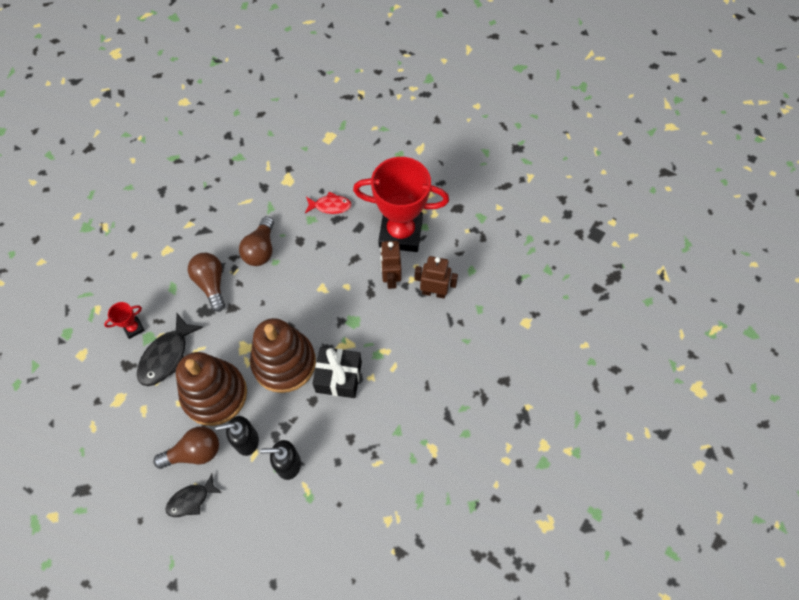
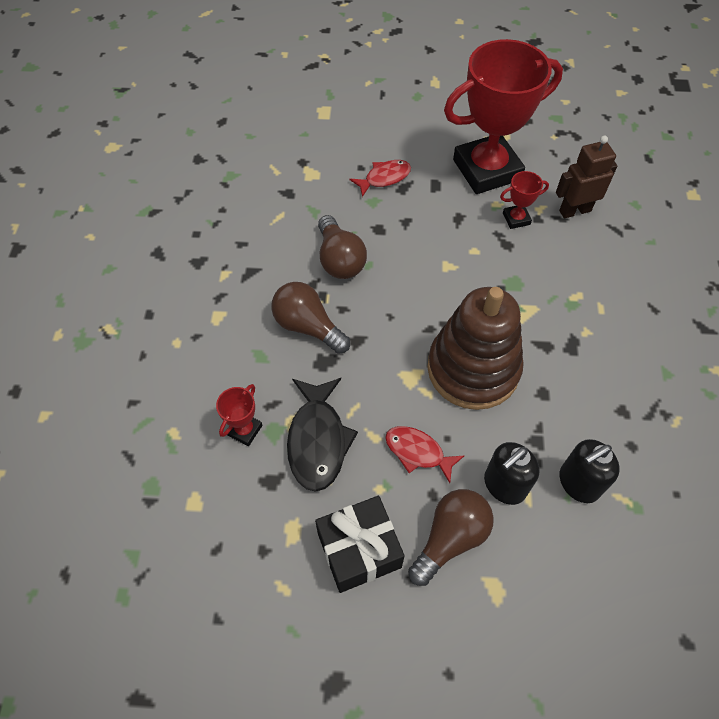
camera: 30 degrees left, 5 degrees down
black fish [165,474,222,517] -> none
brown stacking toy [176,352,247,426] -> red fish [385,426,464,483]
black gift [312,347,362,398] -> black gift moved to [315,496,405,593]
brown robot [380,241,402,289] -> red trophy [500,171,549,229]

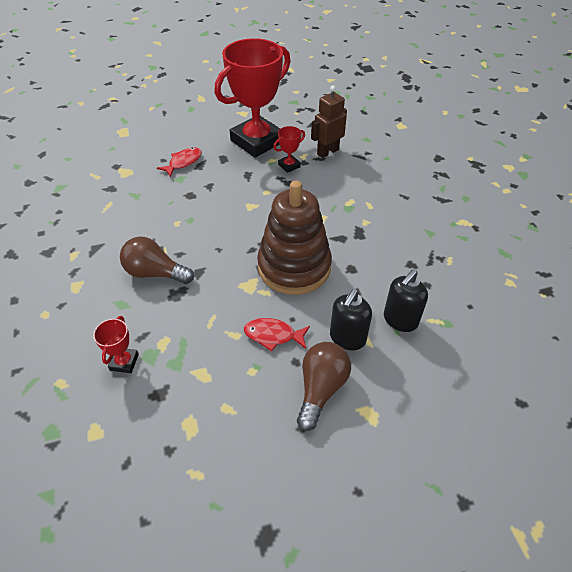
camera: 20 degrees left, 10 degrees down
black fish [287,378,358,492] -> none
black gift [315,496,405,593] -> none
brown light bulb [318,215,367,279] -> none

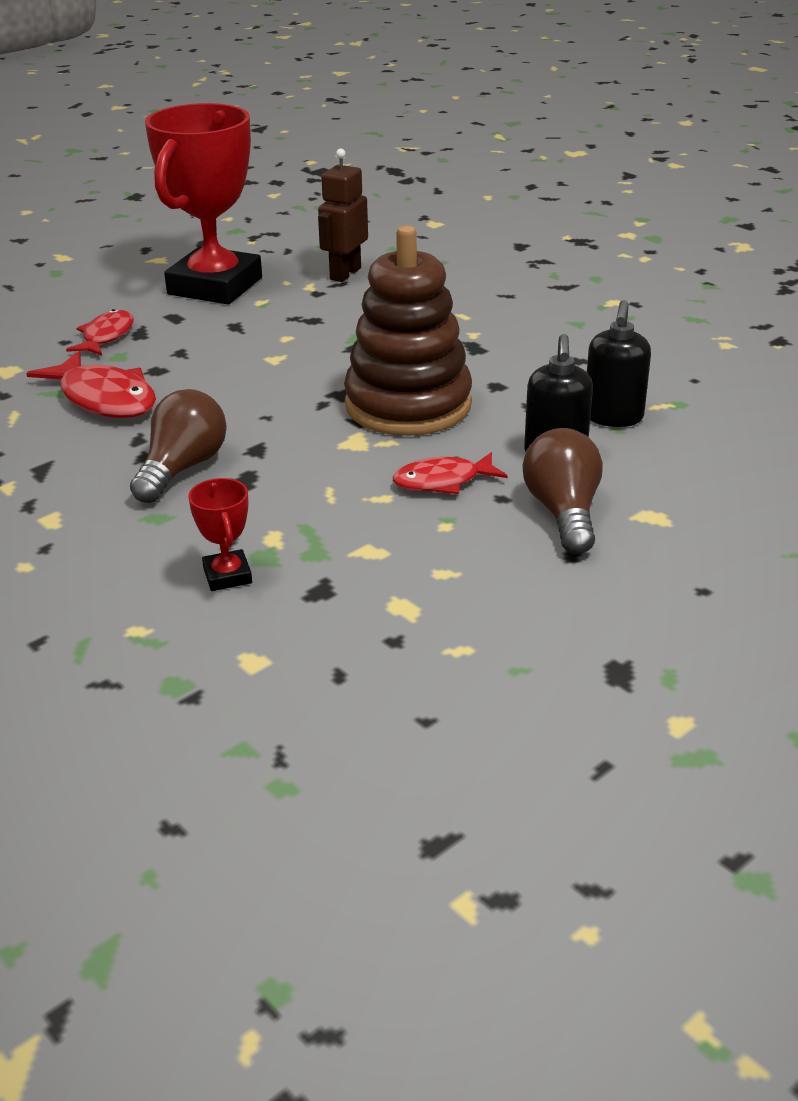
camera: 25 degrees left, 15 degrees down
brown light bulb [120,237,194,284] -> brown light bulb turned 120 degrees clockwise [130,389,227,503]
red trophy [273,126,305,173] -> none
none -> red fish [26,351,156,418]

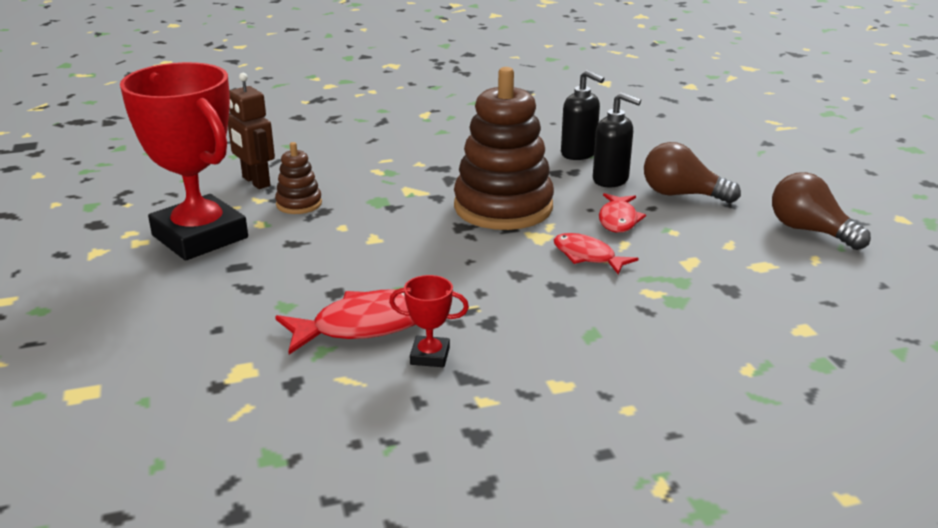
camera: 65 degrees left, 5 degrees down
red fish [66,309,134,355] -> red fish moved to [554,233,639,275]
brown light bulb [130,389,227,503] -> brown light bulb moved to [772,172,871,250]
red trophy [188,478,252,591] -> red trophy moved to [389,275,469,367]
none -> brown stacking toy [275,142,322,214]

